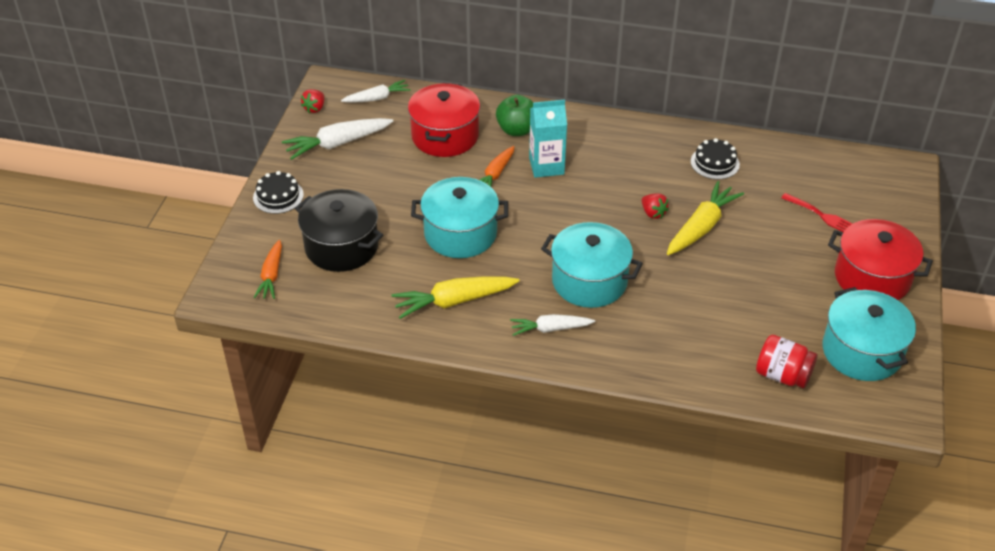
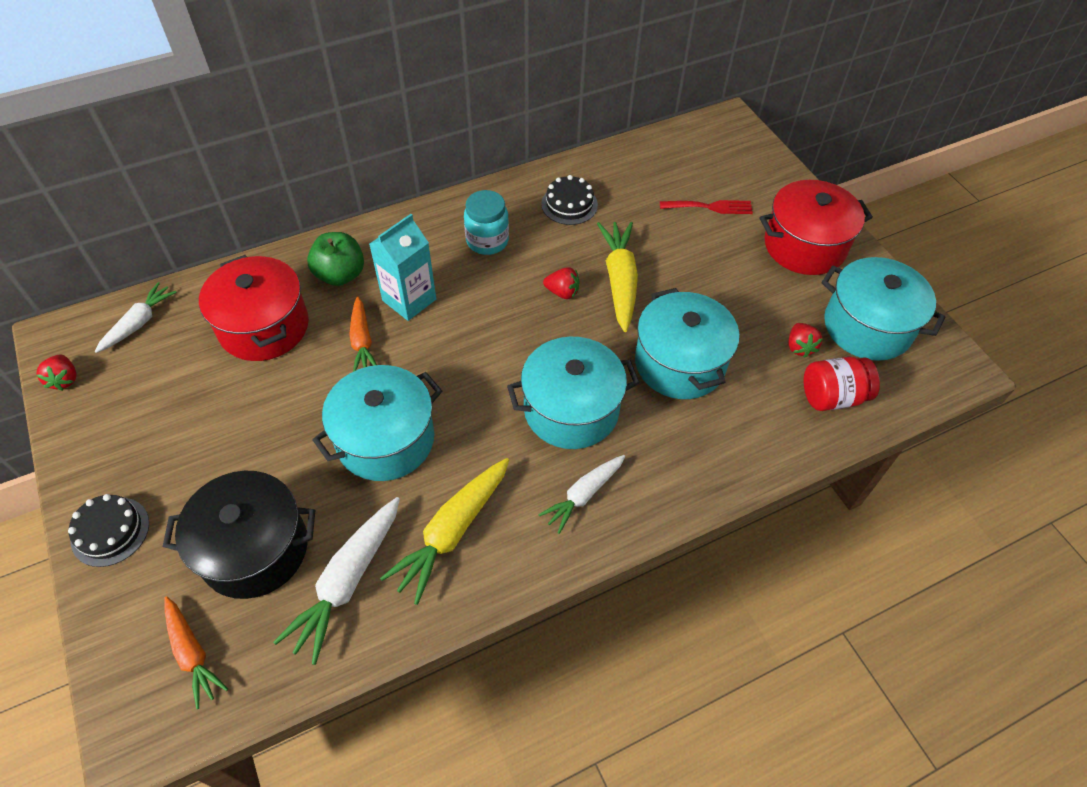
camera: 40 degrees left, 10 degrees up
white carrot [282,118,393,160] -> white carrot moved to [273,497,400,665]
none -> turquoise jar [464,190,509,255]
none -> turquoise pot [635,288,739,399]
none -> red strawberry [788,323,822,358]

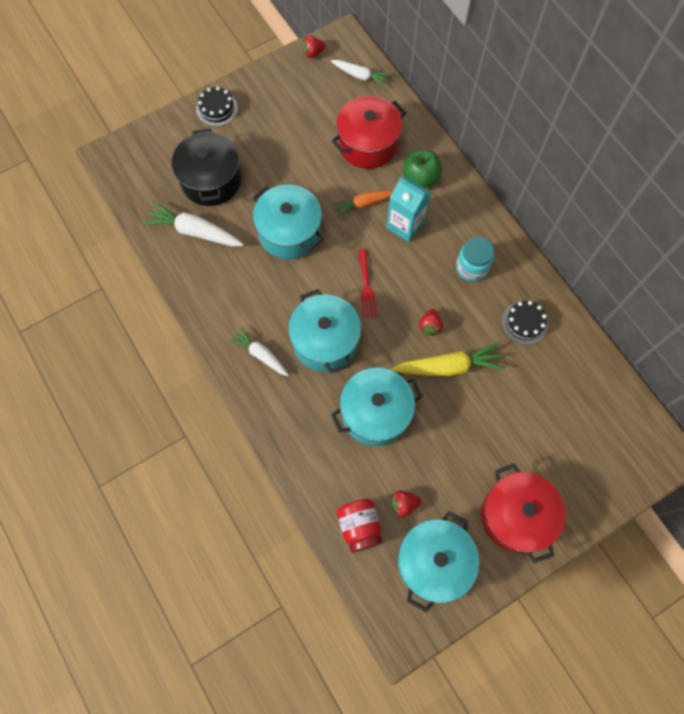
camera: 85 degrees right, 15 degrees up
orange carrot [164,596,228,709] -> none
yellow carrot [380,458,509,605] -> none
red fork [660,200,753,214] -> red fork moved to [358,249,377,318]

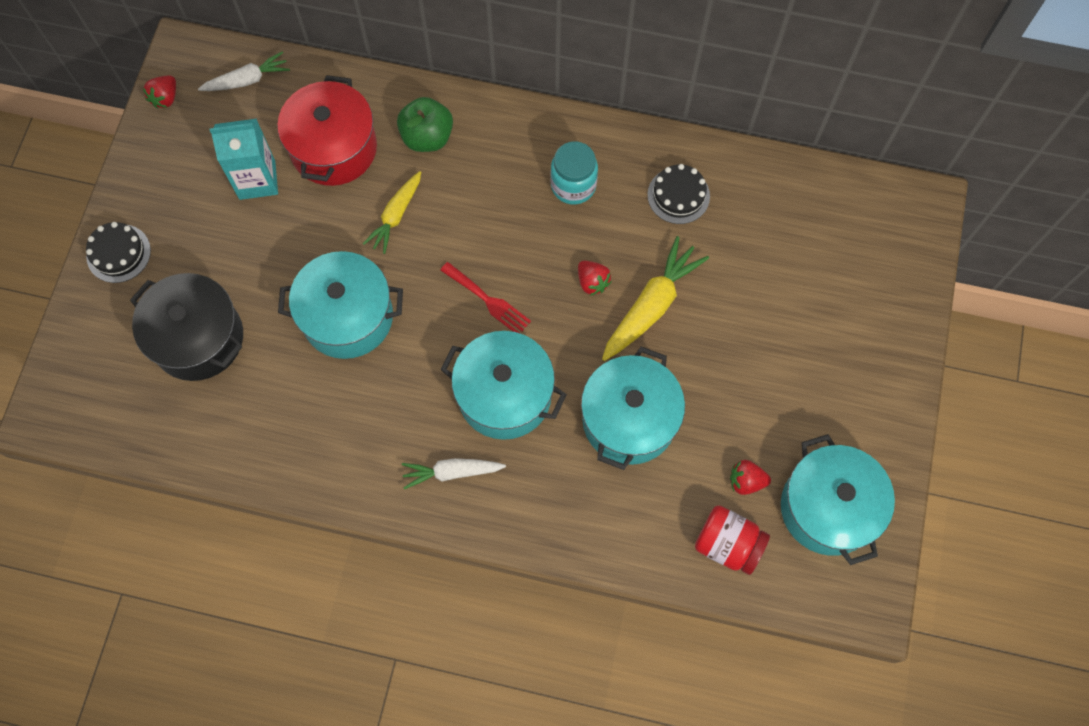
camera: 45 degrees left, 0 degrees up
white carrot [142,201,244,246] -> none
orange carrot [333,190,393,217] -> yellow carrot [363,171,421,254]
turquoise carton [386,177,431,242] -> turquoise carton moved to [210,119,278,200]
red strawberry [391,491,421,517] -> red strawberry turned 60 degrees clockwise [730,460,771,495]
red pot [481,463,566,563] -> none

